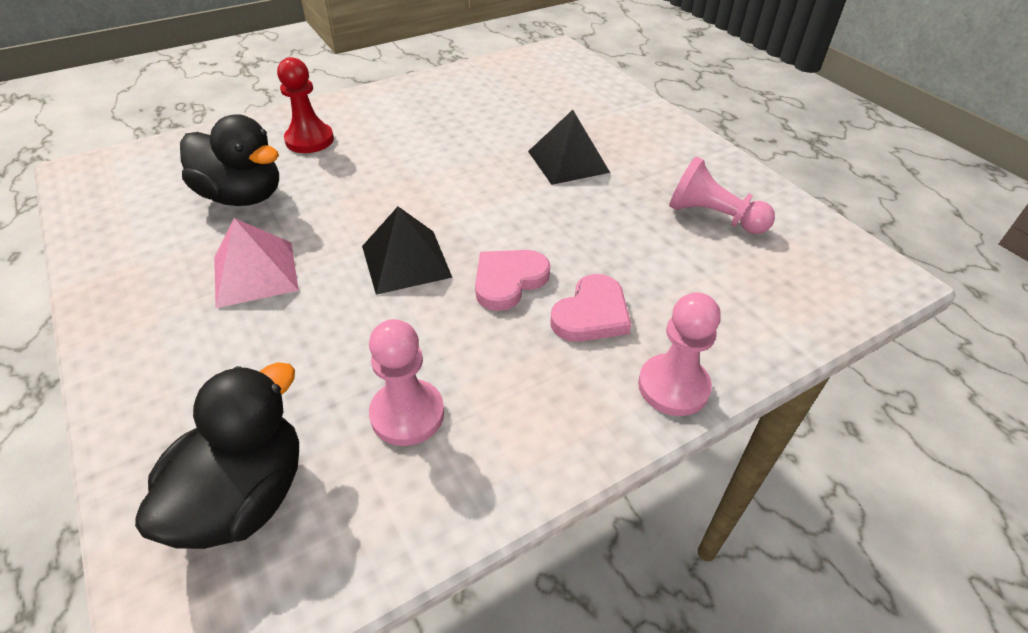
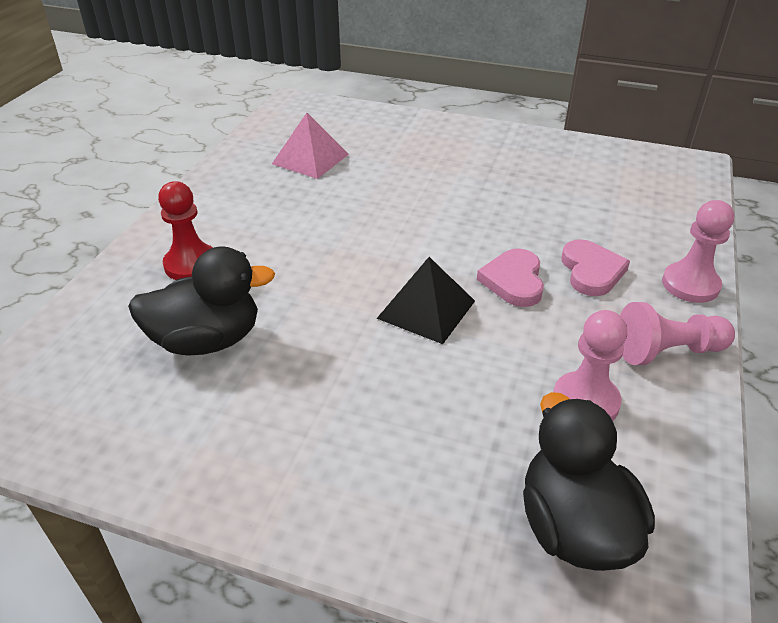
camera: 40 degrees left, 5 degrees down
pink pyramid [214,218,299,308] -> pink pyramid moved to [272,113,349,179]
black pyramid [528,110,610,185] -> none
pink pawn [669,156,775,234] -> pink pawn moved to [620,302,735,365]

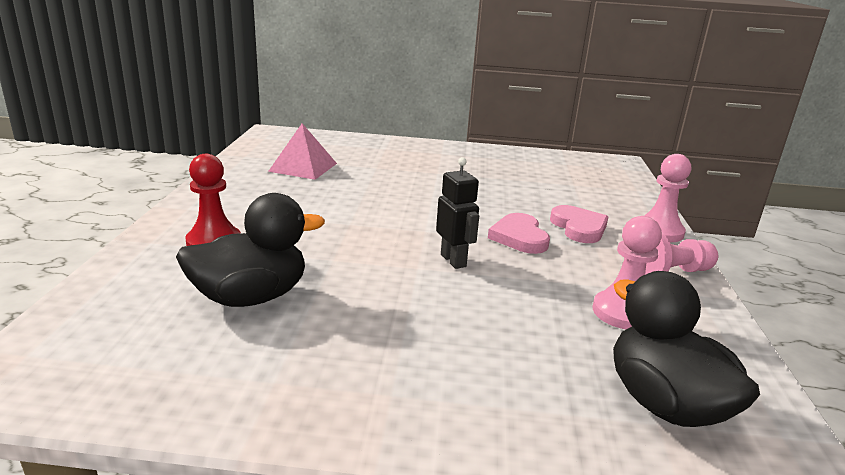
camera: 15 degrees left, 15 degrees down
black pyramid [376,257,475,344] -> black robot [436,157,479,269]

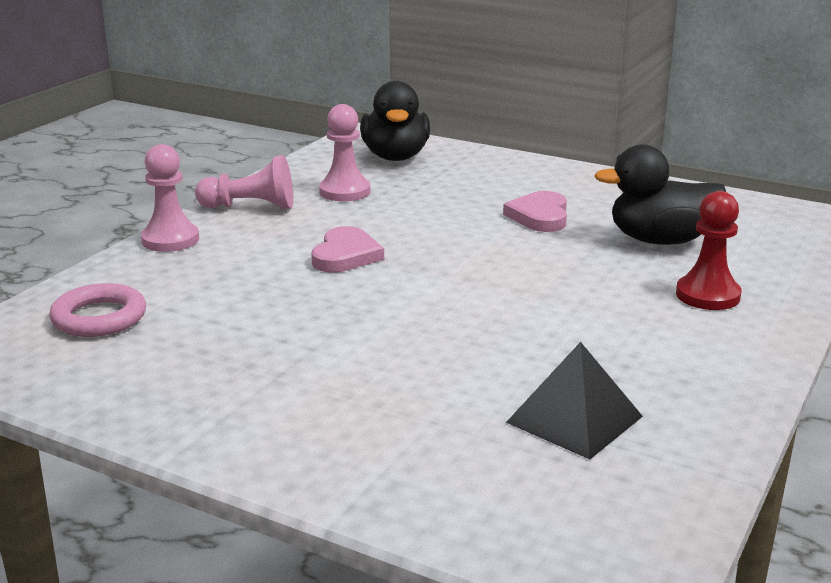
camera: 155 degrees left, 0 degrees up
pink pyramid [268,123,337,180] -> black pyramid [506,342,643,459]
black robot [436,157,479,269] -> none
pink heart [550,205,608,243] -> pink heart moved to [503,191,567,232]
none -> pink ring [49,283,146,337]

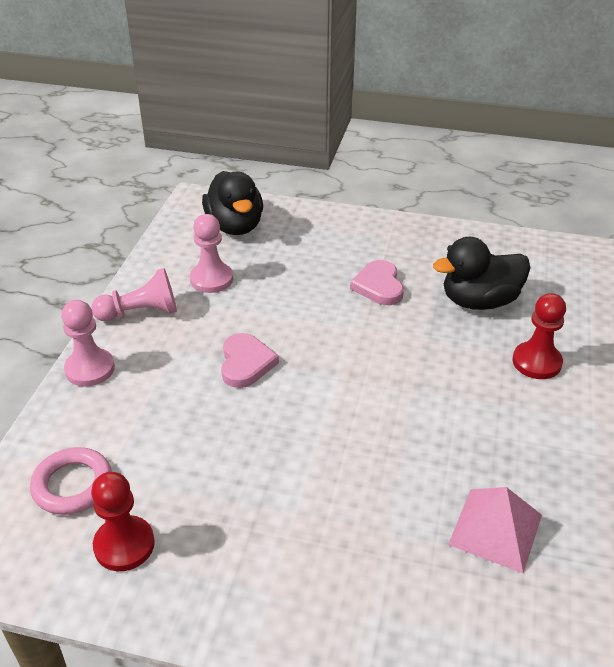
camera: 15 degrees left, 15 degrees up
black pyramid [506,342,643,459] -> pink pyramid [448,487,542,574]
none -> red pawn [91,472,155,571]

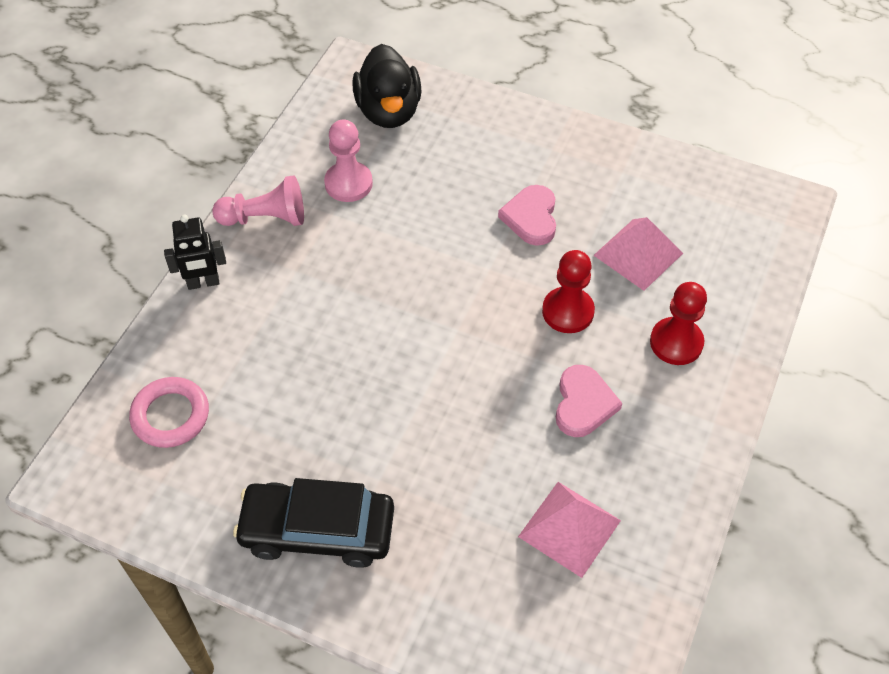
camera: 10 degrees right, 15 degrees up
pink pawn [61,300,115,387] -> black robot [164,215,226,290]
red pawn [91,472,155,571] -> red pawn moved to [542,250,595,333]
pink heart [221,333,279,388] -> pink heart moved to [556,365,622,437]
black duck [433,237,530,310] -> pink pyramid [593,217,683,291]
none -> black car [233,478,394,568]

